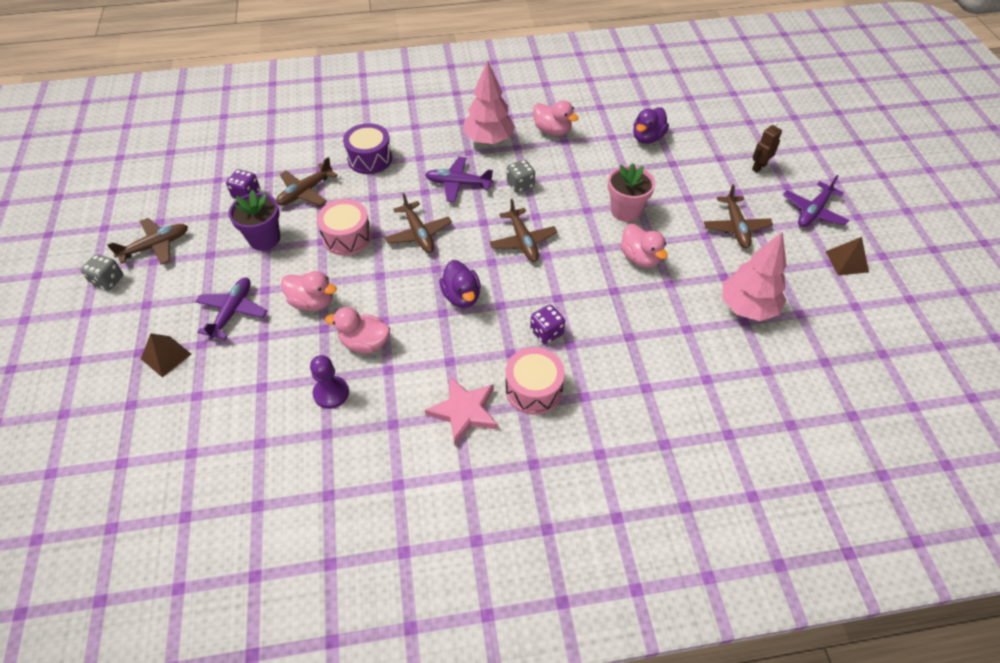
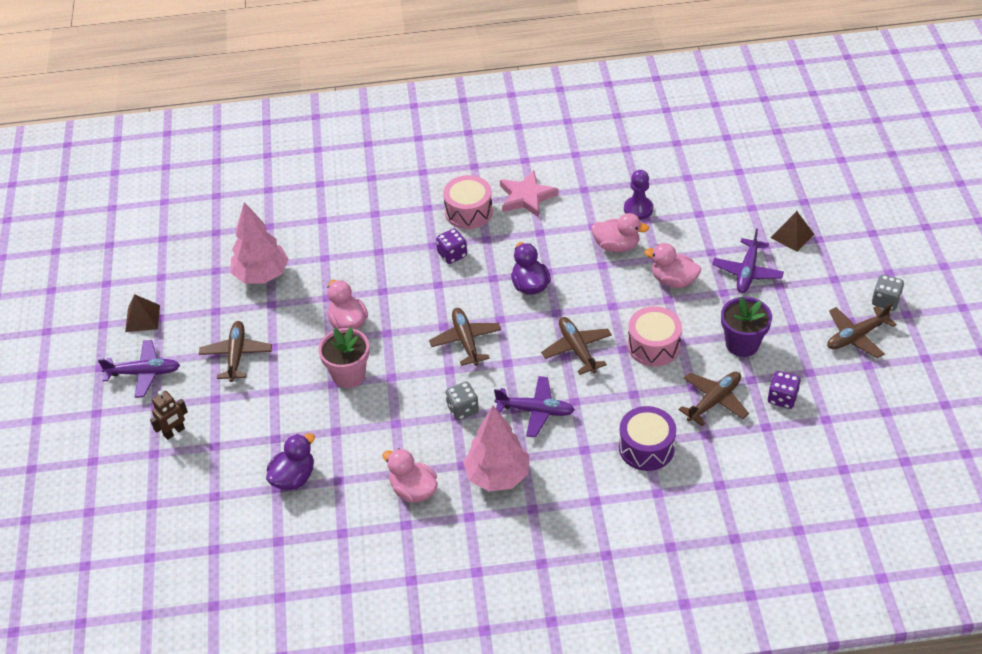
camera: 175 degrees left, 5 degrees down
purple plane [783,175,849,227] -> purple plane turned 45 degrees clockwise [98,340,180,398]

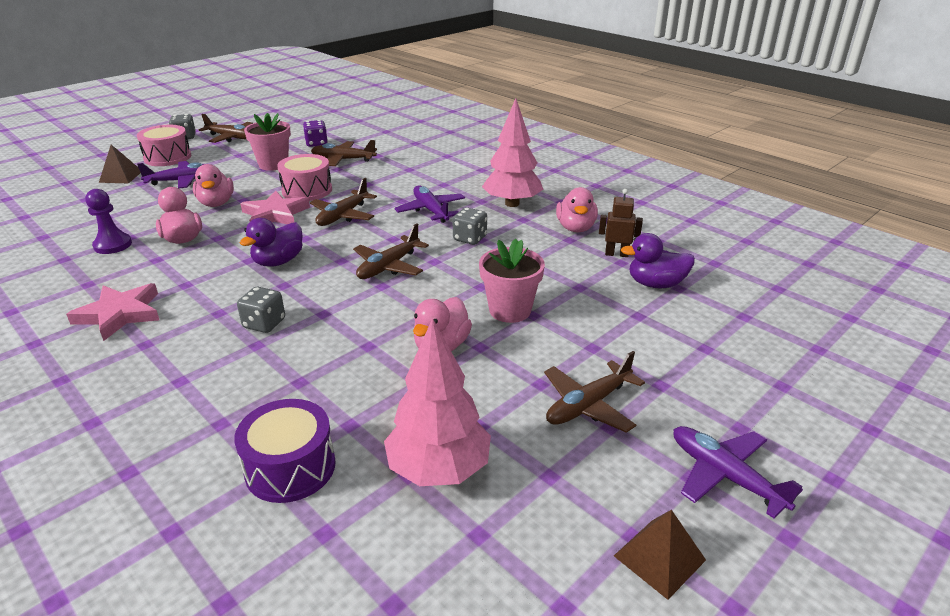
camera: 130 degrees left, 15 degrees down
brown robot [150,391,188,440] -> brown robot moved to [599,189,643,257]
purple dice [436,228,467,264] -> grey dice [237,287,285,333]
pink drum [443,175,493,229] -> pink drum moved to [137,125,191,166]
purple drum [619,406,676,471] -> purple drum moved to [234,399,336,503]
purple flower pot [721,297,772,357] -> pink flower pot [244,113,291,171]
none -> pink star [240,191,310,224]

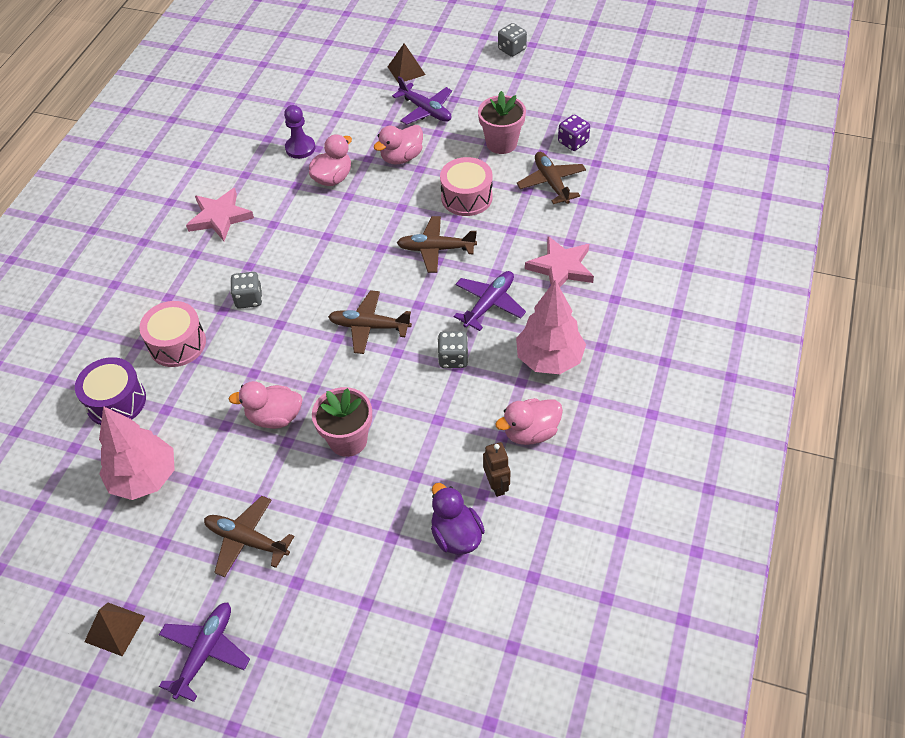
camera: 65 degrees right, 20 degrees up
pink drum [137,125,191,166] -> pink drum moved to [139,301,206,367]
brown plane [199,114,253,143] -> none
pink star [240,191,310,224] -> pink star moved to [525,236,594,287]
purple duck [240,218,303,266] -> none

